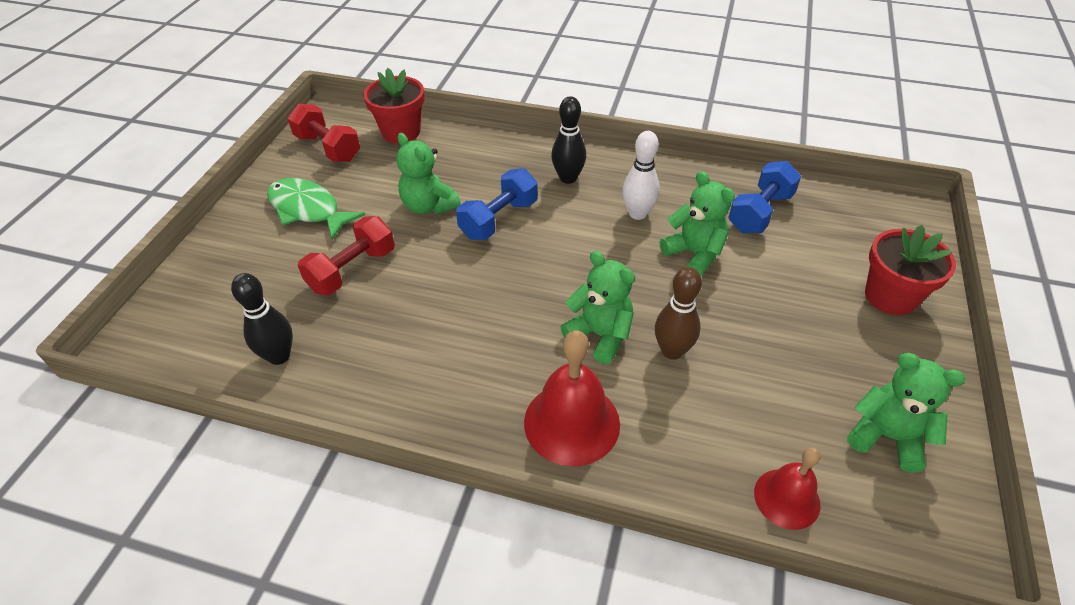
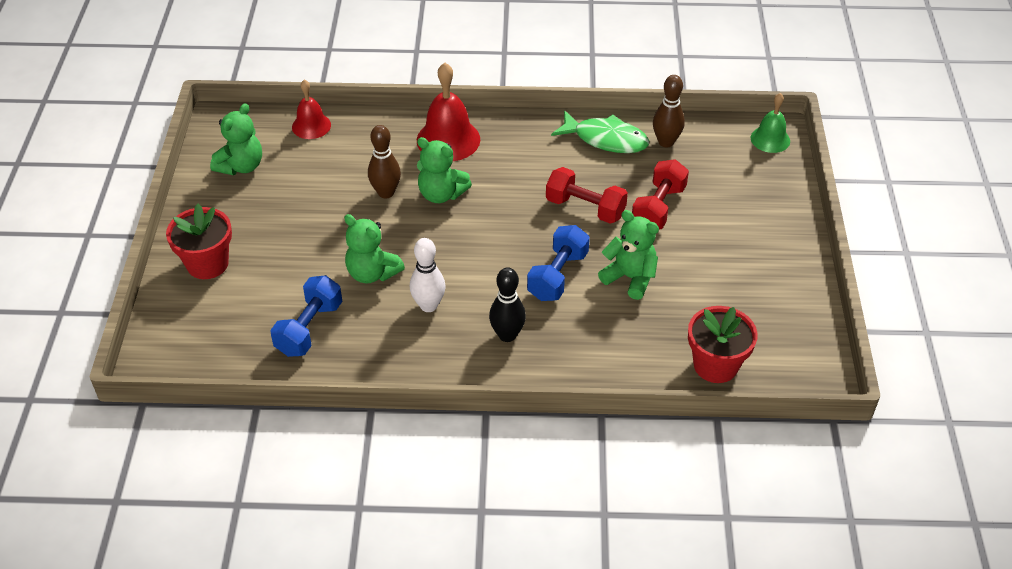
camera: 165 degrees right, 0 degrees up
black bowling pin [231,273,293,365] -> brown bowling pin [653,75,685,147]
green fish [267,178,365,240] -> green fish moved to [551,110,649,153]
red dumbbell [288,104,360,162] -> red dumbbell moved to [546,167,628,224]
green teddy bear [847,353,966,473] -> green teddy bear turned 75 degrees counterclockwise [210,103,262,175]
none -> green bell [751,93,790,153]

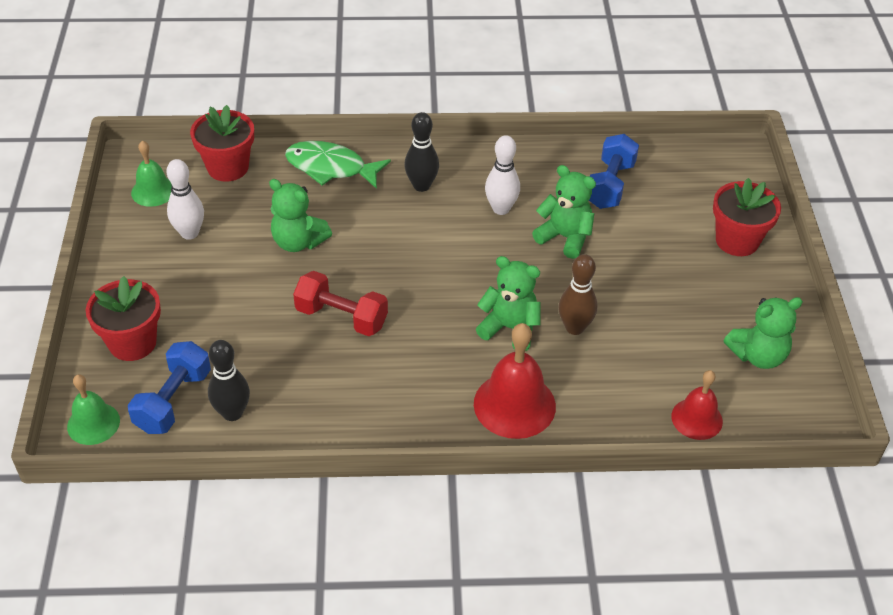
camera: 175 degrees right, 0 degrees up
green teddy bear [210,103,262,175] -> green teddy bear turned 135 degrees counterclockwise [724,297,803,369]
blue dumbbell [527,225,590,301] -> blue dumbbell moved to [128,341,211,434]
green fish [551,110,649,153] -> green fish moved to [285,141,391,189]
red dumbbell [632,159,689,229] -> none
brown bowling pin [653,75,685,147] -> black bowling pin [208,340,250,421]
none -> red flower pot [86,276,161,361]
none -> green bell [131,141,172,207]
none -> white bowling pin [166,159,204,240]

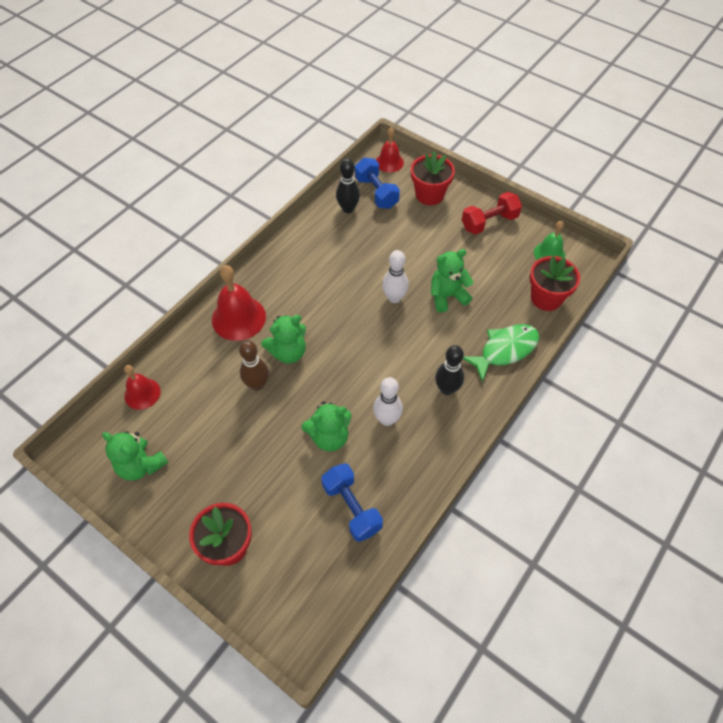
camera: 130 degrees right, 10 degrees up
green bell [67,374,120,445] -> red bell [376,127,404,172]
white bowling pin [166,159,204,240] -> white bowling pin moved to [382,250,409,303]
red dumbbell [293,271,388,336] -> red dumbbell moved to [462,192,522,235]
green teddy bear [724,297,803,369] -> green teddy bear turned 75 degrees counterclockwise [102,431,168,481]

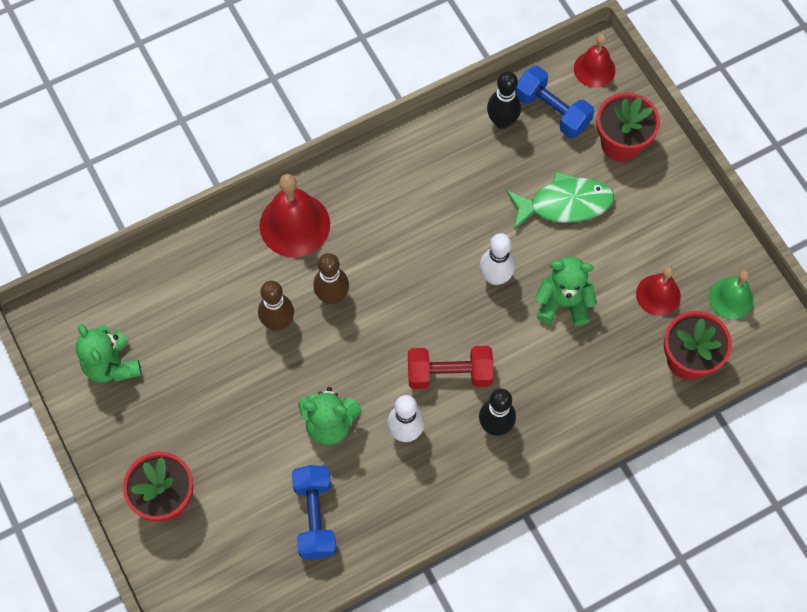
camera: 25 degrees right, 10 degrees up
red bell [124,365,161,410] -> red bell moved to [636,267,681,316]
green teddy bear [261,315,306,364] -> brown bowling pin [313,253,349,304]
blue dumbbell [355,158,400,209] -> blue dumbbell turned 45 degrees counterclockwise [515,66,594,138]
red dumbbell [462,192,522,235] -> red dumbbell moved to [408,346,494,389]
green fish [463,324,539,382] -> green fish moved to [506,171,614,229]

